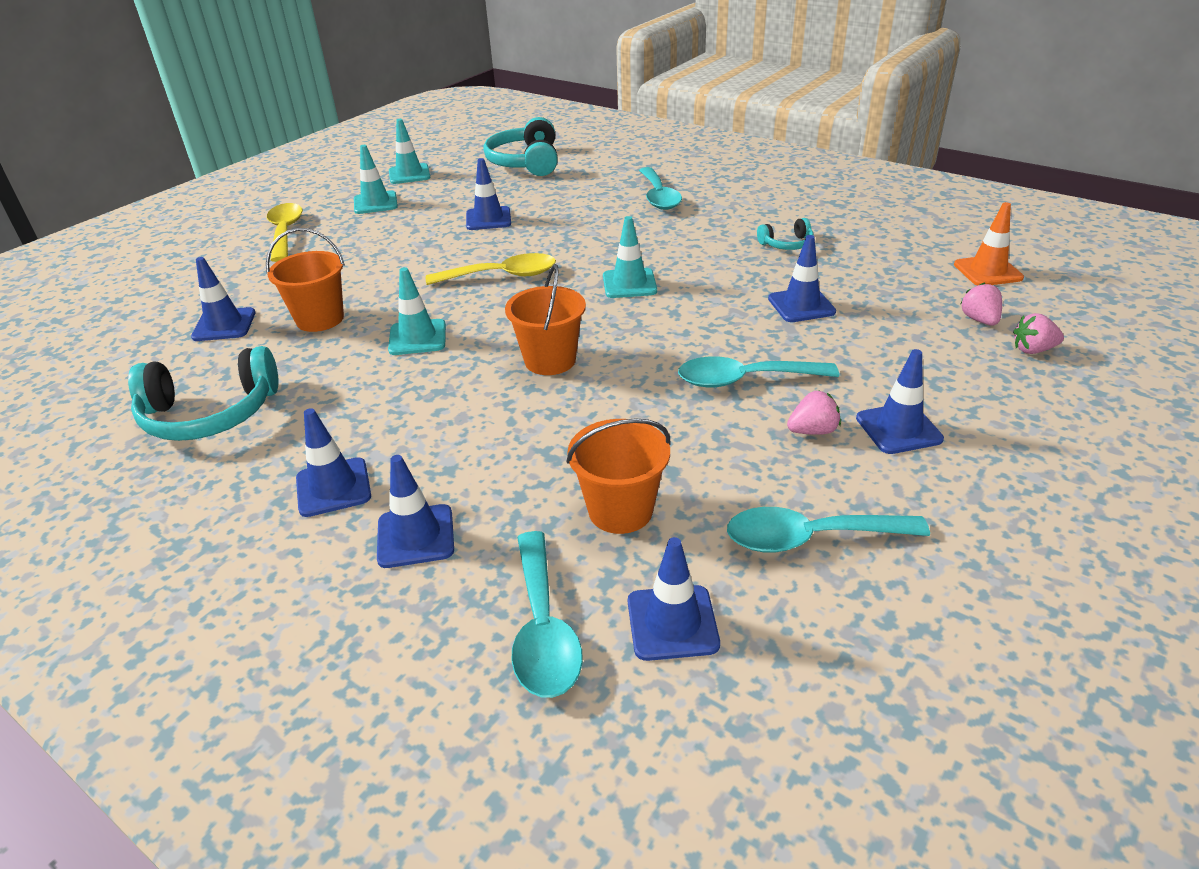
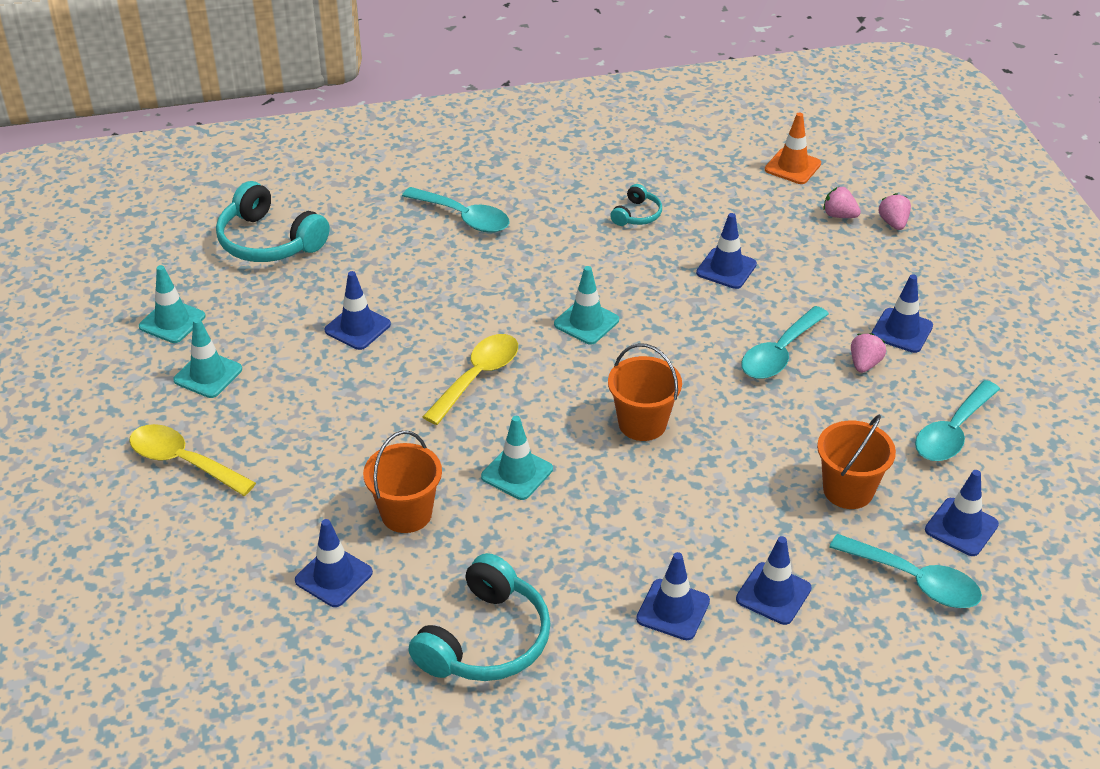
camera: 50 degrees left, 5 degrees up
pink strawberry [1013,313,1064,354] -> pink strawberry turned 135 degrees clockwise [879,193,911,230]

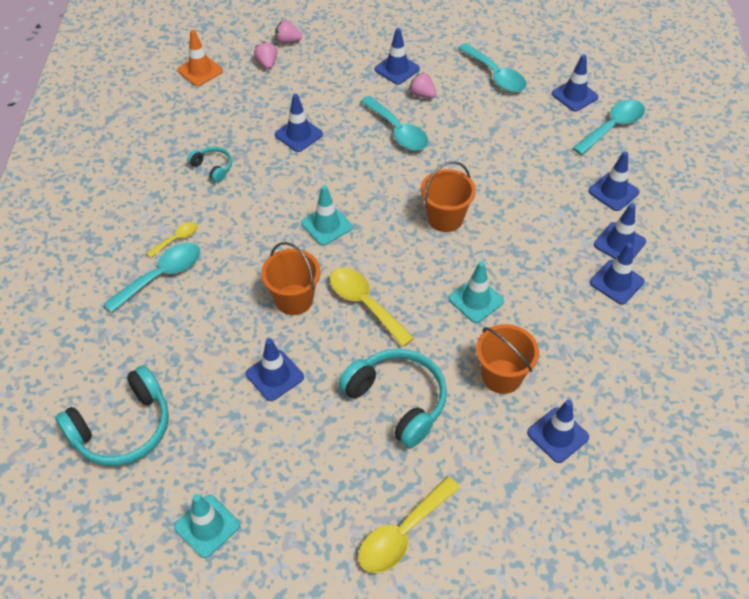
camera: 75 degrees left, 10 degrees up
turquoise traffic cone [173,318,242,398] -> none
turquoise headphones [408,553,551,681] -> turquoise headphones moved to [338,349,447,448]
orange bucket [817,415,896,509] -> orange bucket moved to [261,242,320,315]
pink strawberry [823,186,861,218] -> pink strawberry turned 120 degrees clockwise [254,42,277,69]
none -> yellow spoon [147,222,198,258]
none -> blue traffic cone [590,243,644,304]

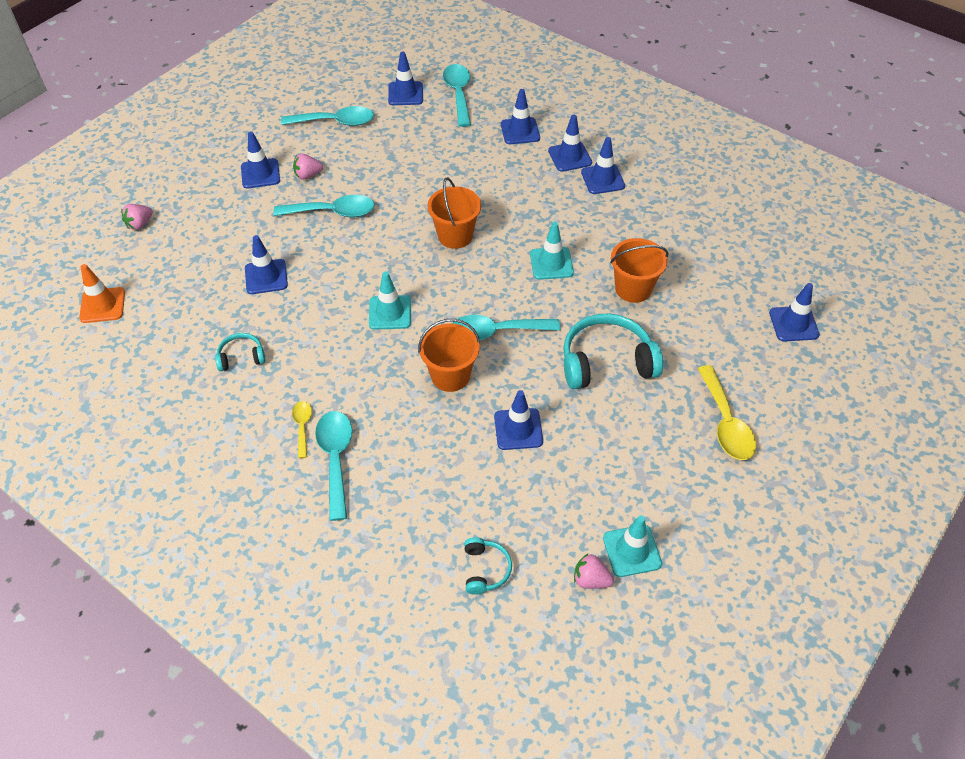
camera: 55 degrees left, 0 degrees up
turquoise headphones [55,365,169,466] -> turquoise headphones [464,537,512,595], size x0.50
pink strawberry [254,42,277,69] -> pink strawberry moved to [574,554,614,589]
yellow spoon [330,267,414,347] -> turquoise spoon [452,315,561,340]
blue traffic cone [527,400,589,463] -> blue traffic cone moved to [769,283,820,342]

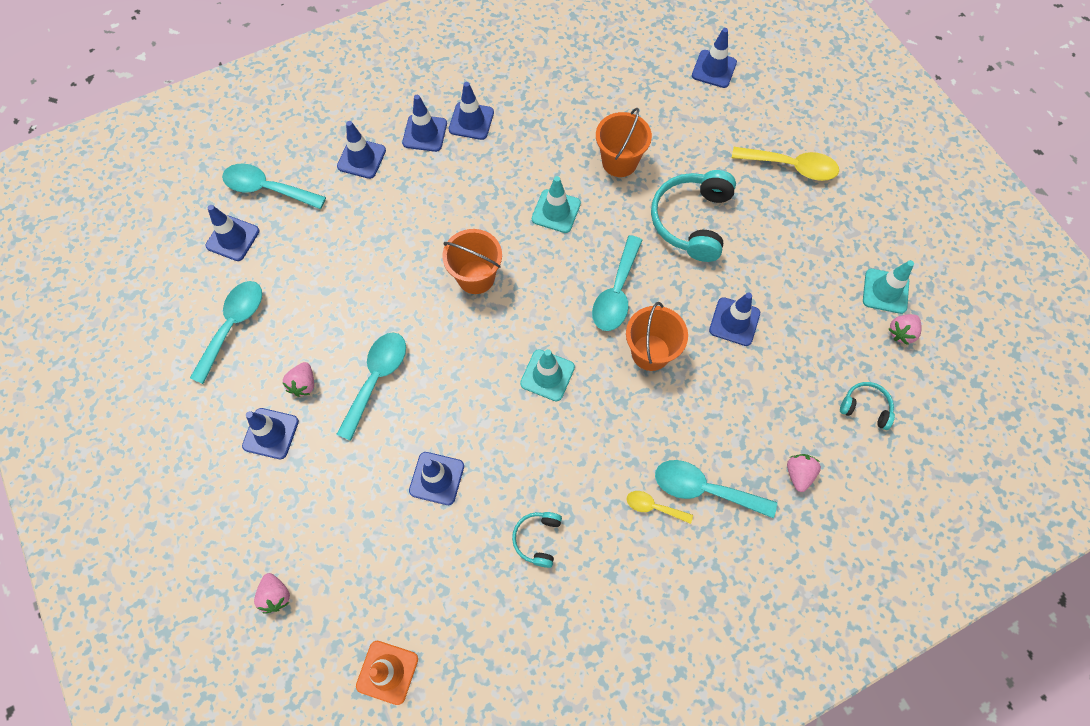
camera: 65 degrees left, 15 degrees up
none -> pink strawberry [787,454,821,492]

